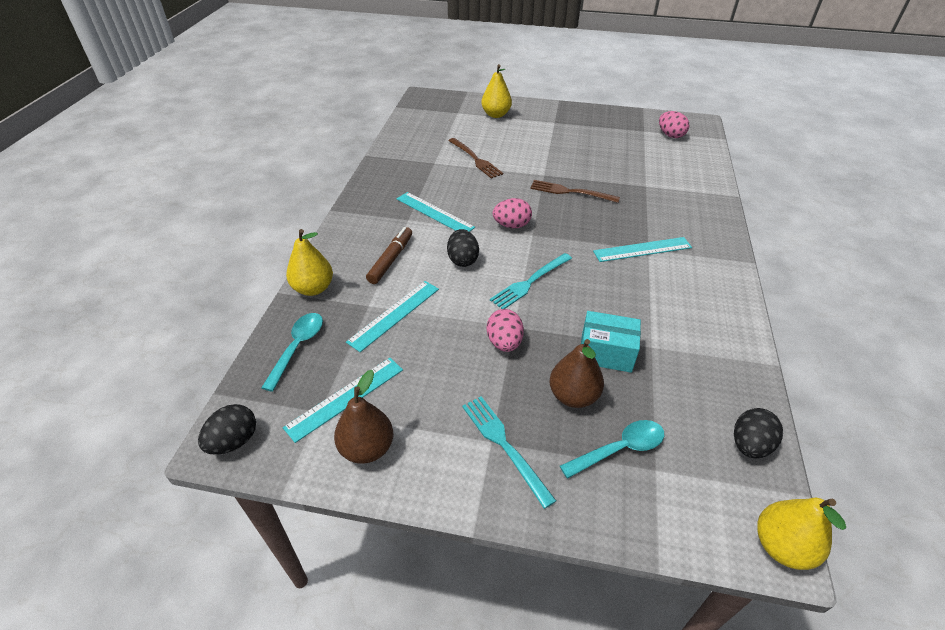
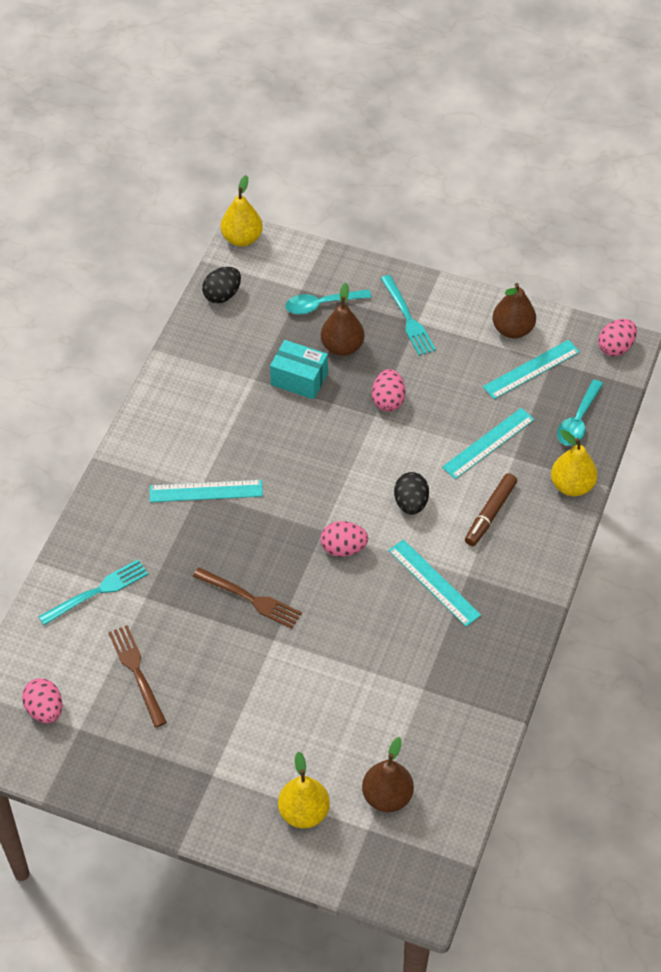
camera: 170 degrees left, 10 degrees up
black egg [198,404,256,455] -> pink egg [598,319,637,356]
brown fork [448,138,503,179] -> brown fork moved to [108,625,167,727]
turquoise fork [490,253,572,309] -> turquoise fork moved to [38,559,148,625]
none -> brown pear [362,737,414,812]

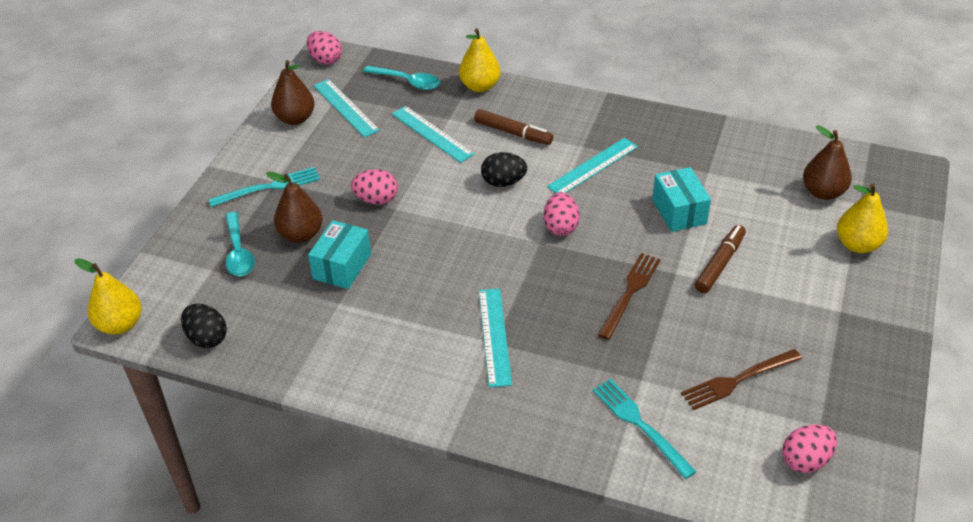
camera: 90 degrees left, 10 degrees down
none -> turquoise box [652,167,711,232]
none -> brown marker [695,225,746,293]

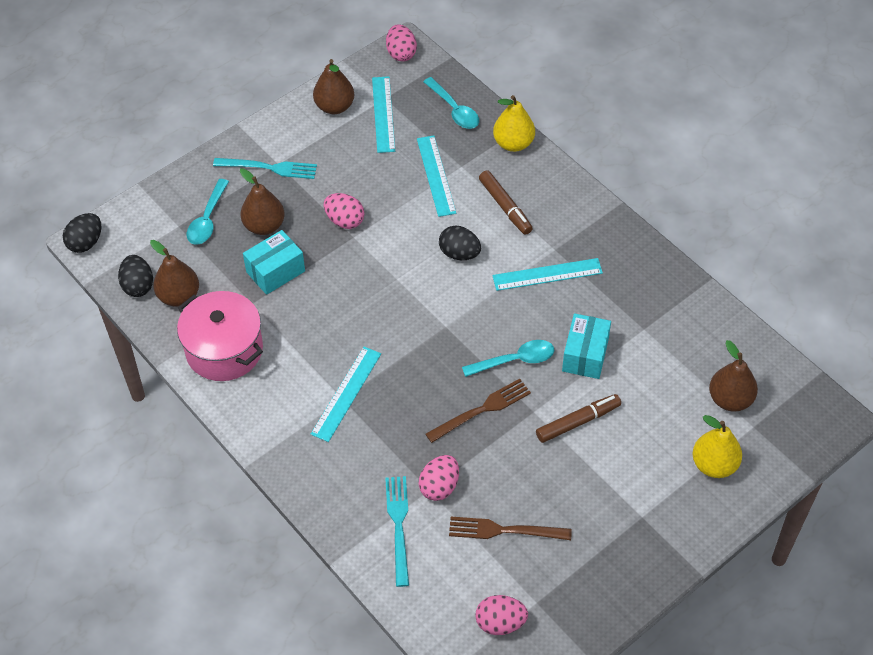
camera: 30 degrees right, 10 degrees up
yellow pear [74,258,142,335] -> black egg [63,213,102,253]
pink egg [543,192,579,236] -> pink egg moved to [419,455,459,501]
none -> brown pear [150,240,199,307]
none -> pink pot [177,291,263,381]
none -> turquoise spoon [462,340,554,377]

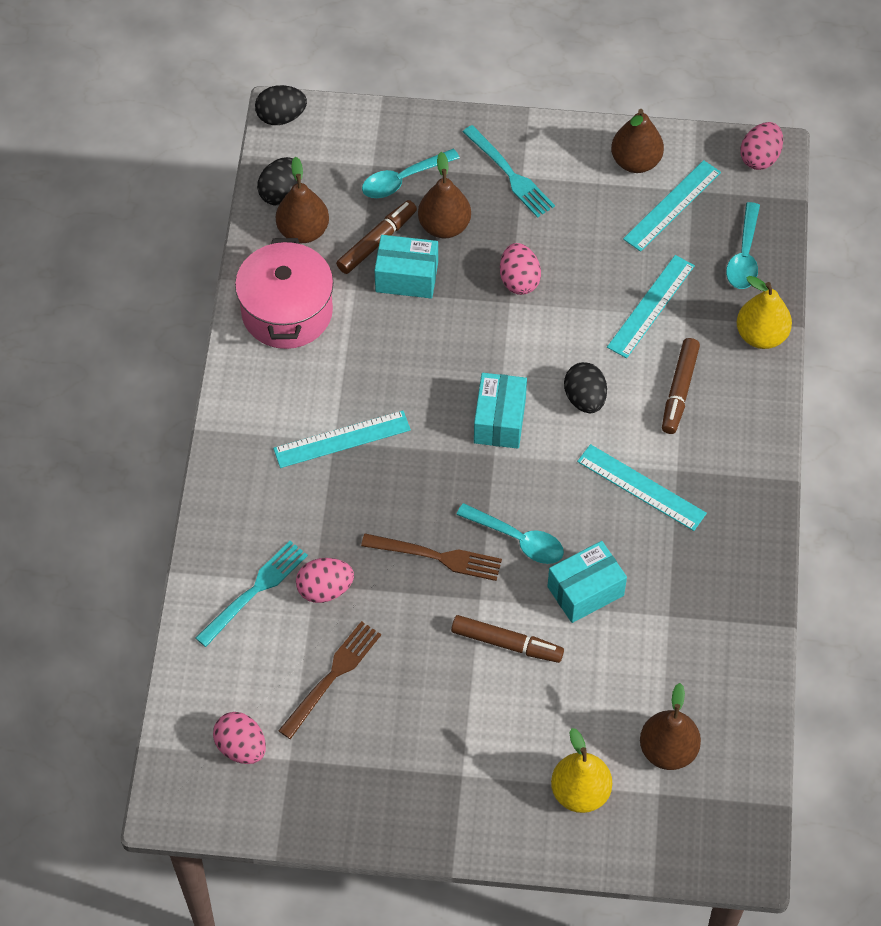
camera: 45 degrees right, 5 degrees up
brown fork [449,517,572,540] -> brown fork turned 75 degrees clockwise [278,621,381,739]
none -> brown marker [336,200,417,274]
none -> turquoise box [474,373,527,449]

